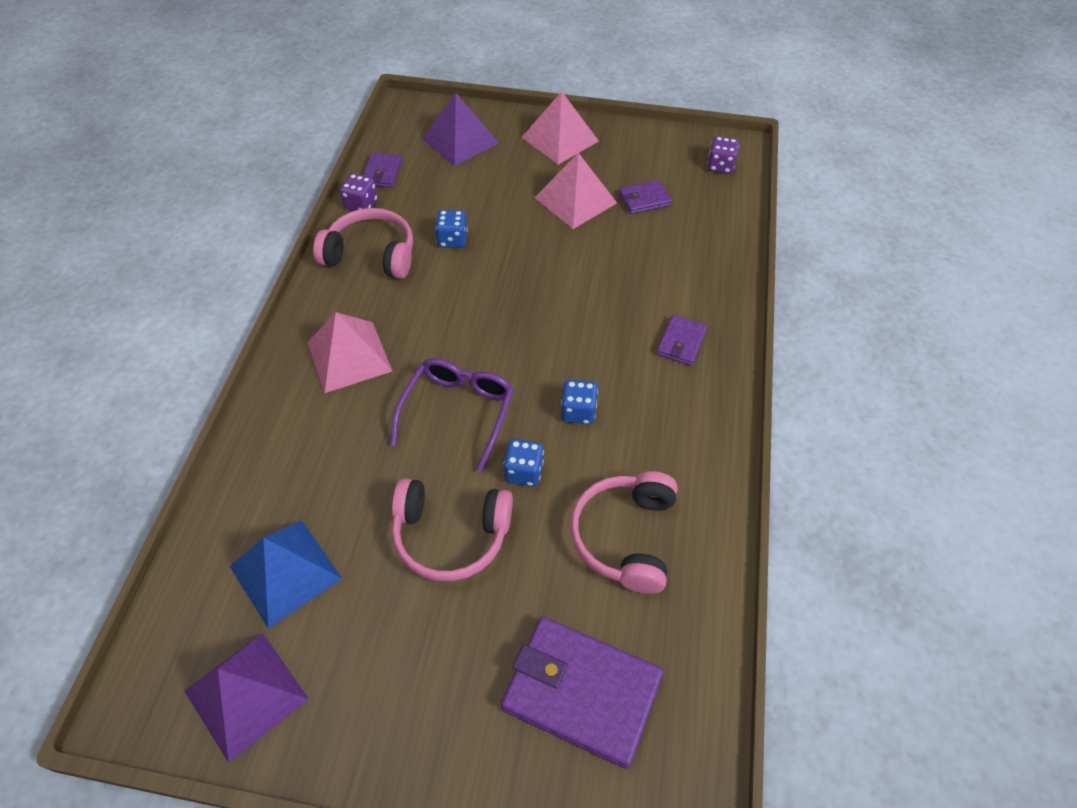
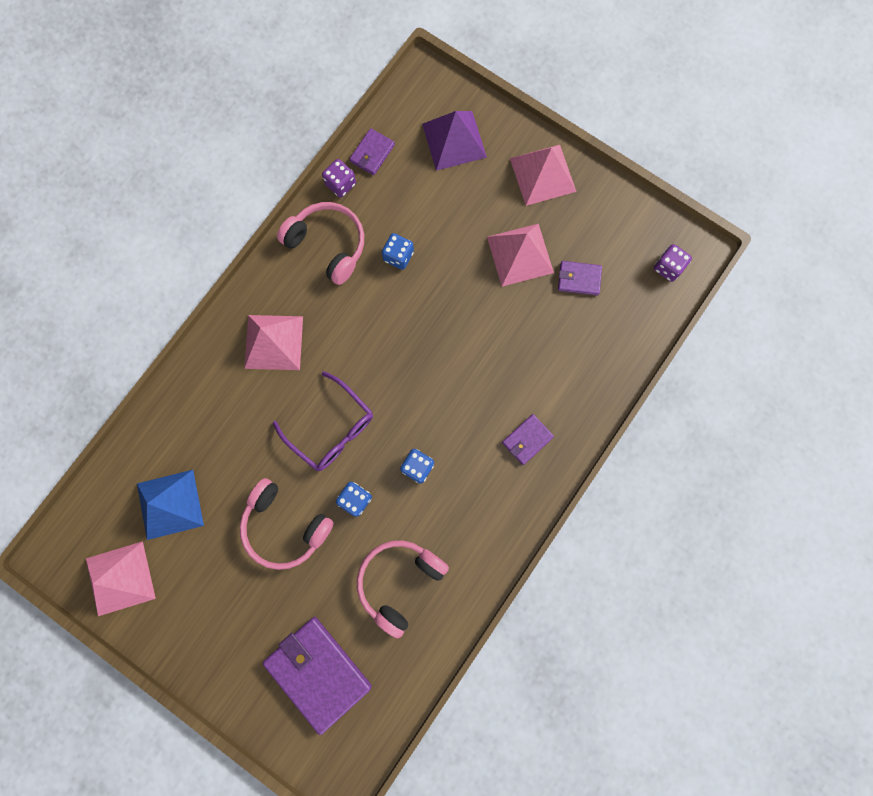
camera: 25 degrees right, 25 degrees up
purple pyramid [185,633,309,763] -> pink pyramid [86,541,156,616]
purple glasses [391,358,514,472] -> purple glasses turned 90 degrees clockwise [273,371,373,471]

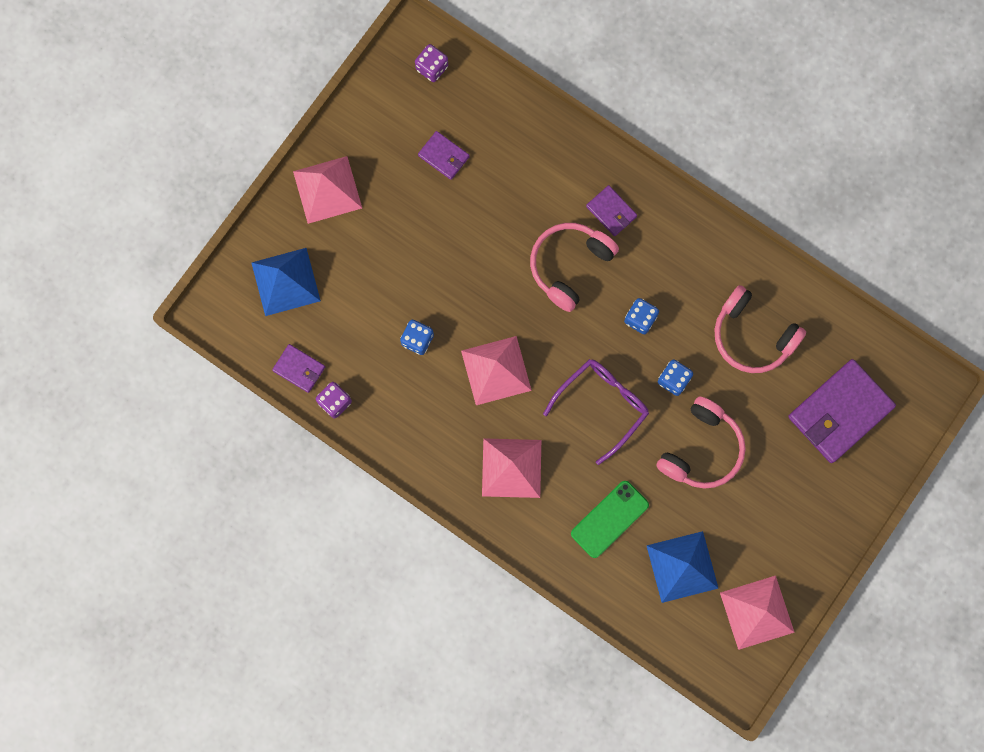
camera: 90 degrees left, 0 degrees up
pink headphones [277,202,364,285] -> pink headphones moved to [530,223,619,312]
purple pyramid [422,111,487,171] -> blue pyramid [251,248,321,316]
pink pyramid [487,224,554,286] -> pink pyramid moved to [461,336,532,405]
purple wallet [558,261,602,295] -> purple wallet turned 60 degrees counterclockwise [418,131,470,180]
none -> green phone [571,481,649,558]

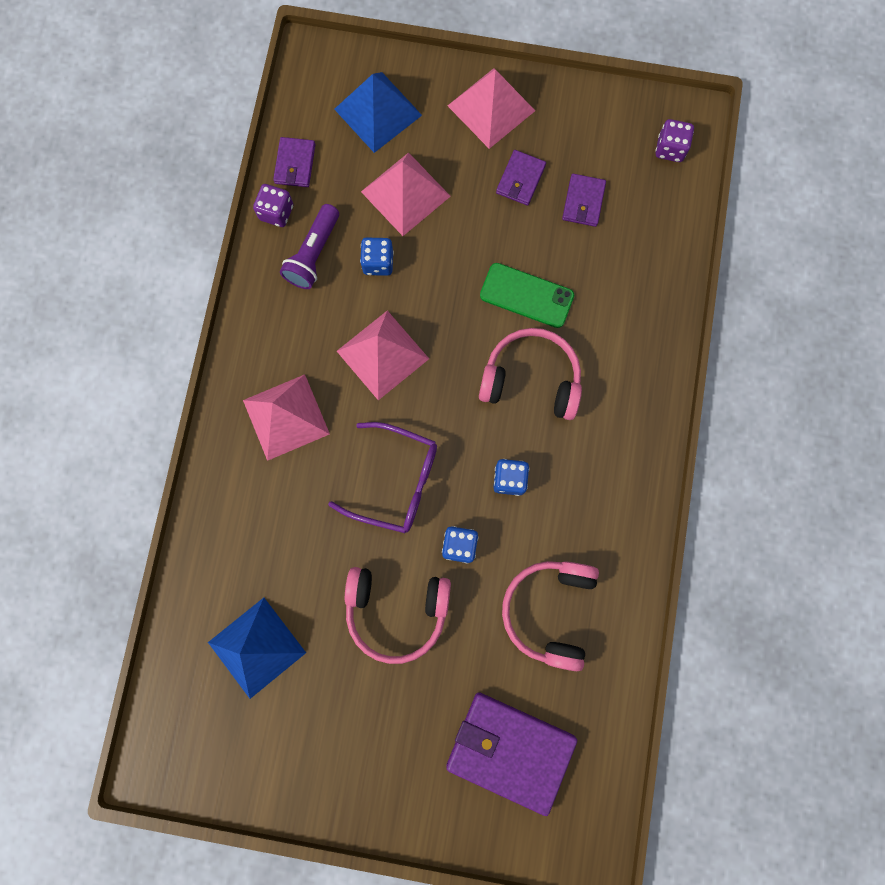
camera: 65 degrees right, 0 degrees up
green phone [571,481,649,558] -> green phone moved to [480,263,574,328]
purple wallet [586,185,637,236] -> purple wallet moved to [496,150,546,206]
pink pyramid [720,576,795,650] -> pink pyramid moved to [361,152,451,236]
none -> purple flashlight [280,204,339,289]

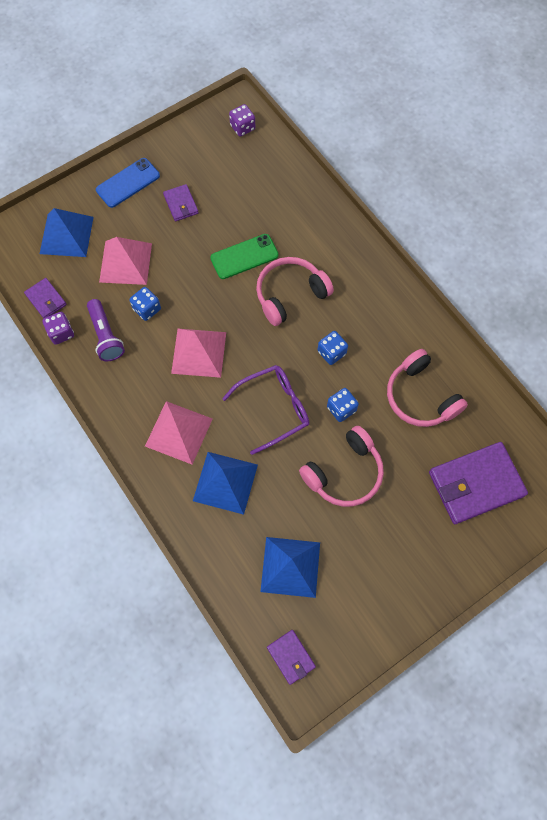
camera: 45 degrees left, 10 degrees down
pink pyramid [448,68,535,149] -> blue phone [96,158,160,208]
purple wallet [562,174,606,227] -> purple wallet moved to [267,630,316,685]
none -> blue pyramid [193,452,258,515]

